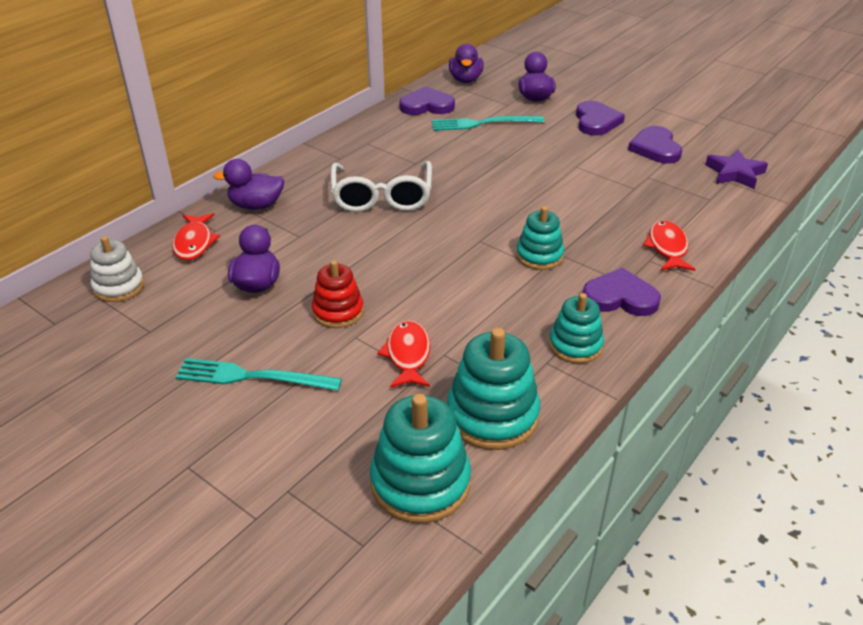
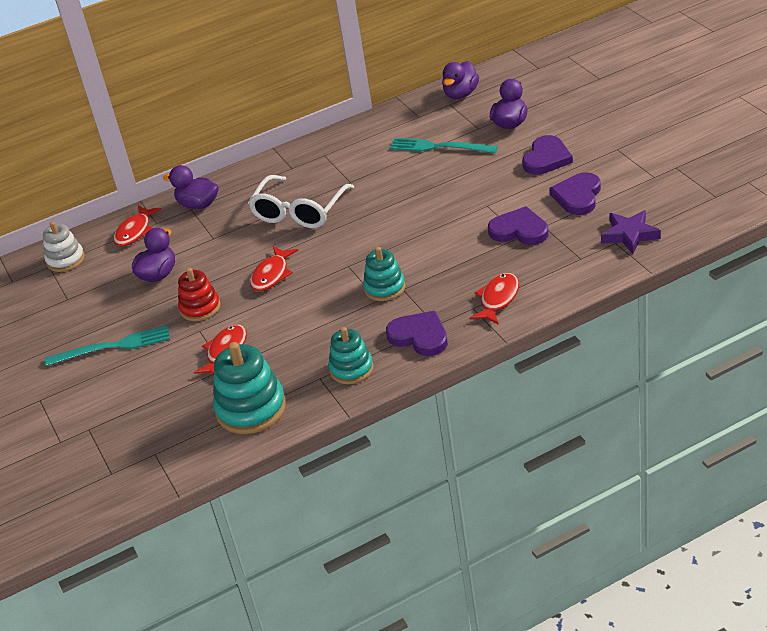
camera: 30 degrees right, 0 degrees up
turquoise fork [175,358,342,391] -> turquoise fork turned 135 degrees clockwise [45,325,170,366]
turquoise stacking toy [370,394,471,523] -> none
purple heart [399,86,455,115] -> purple heart moved to [488,206,549,245]
none -> red fish [250,246,298,291]

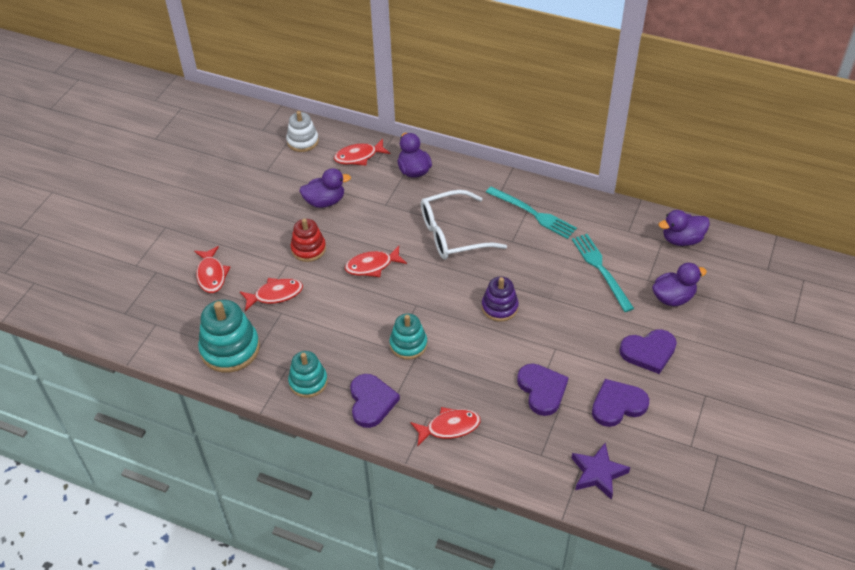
camera: 45 degrees right, 10 degrees up
turquoise fork [45,325,170,366] -> turquoise fork moved to [486,186,577,239]
none -> red fish [194,246,230,293]
none -> purple stacking toy [482,277,519,322]

